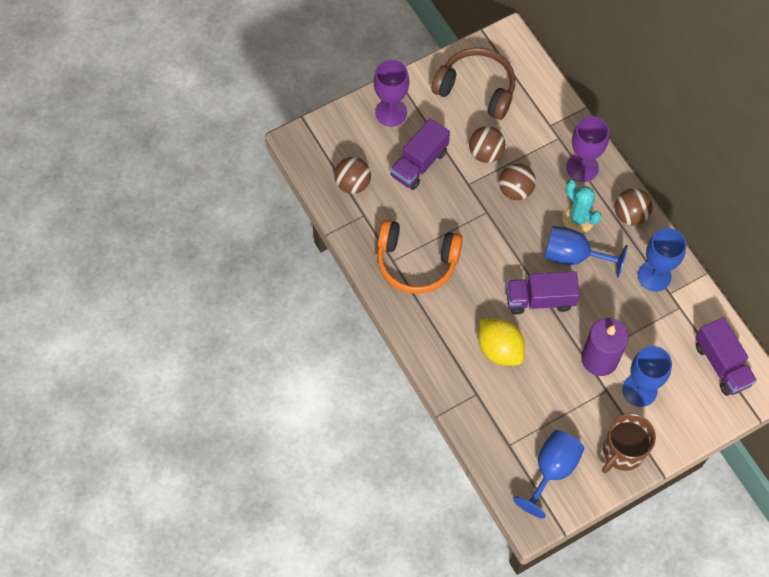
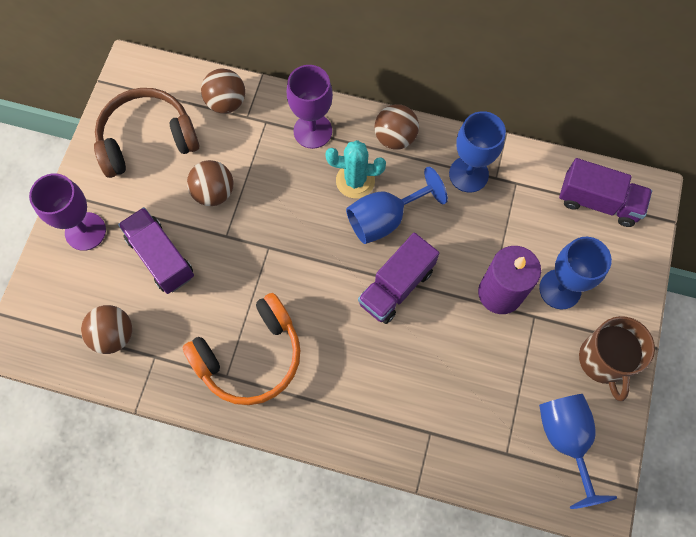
camera: 45 degrees left, 5 degrees up
purple truck [390,118,450,190] -> purple truck turned 150 degrees clockwise [118,207,194,294]
yellow lemon [478,318,525,366] -> none
brown ball [499,163,536,200] -> brown ball moved to [201,69,245,114]

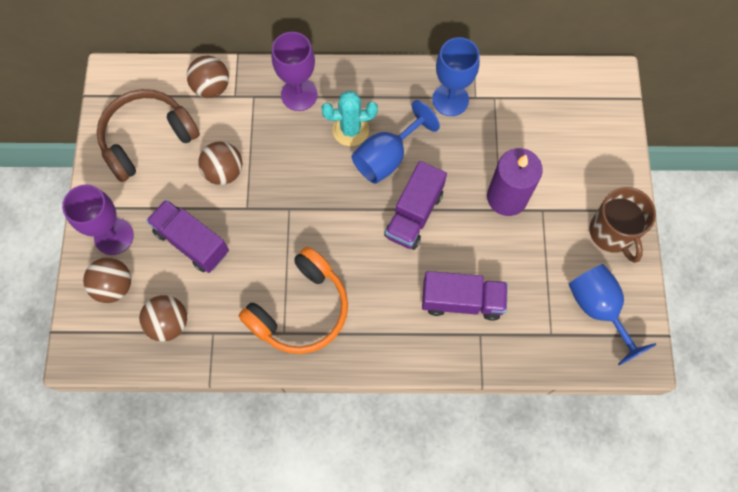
camera: 15 degrees left, 0 degrees up
brown ball [374,104,419,150] -> brown ball moved to [83,257,131,303]
blue goblet [539,237,612,309] -> none
purple truck [559,158,652,227] -> purple truck moved to [422,271,508,321]

